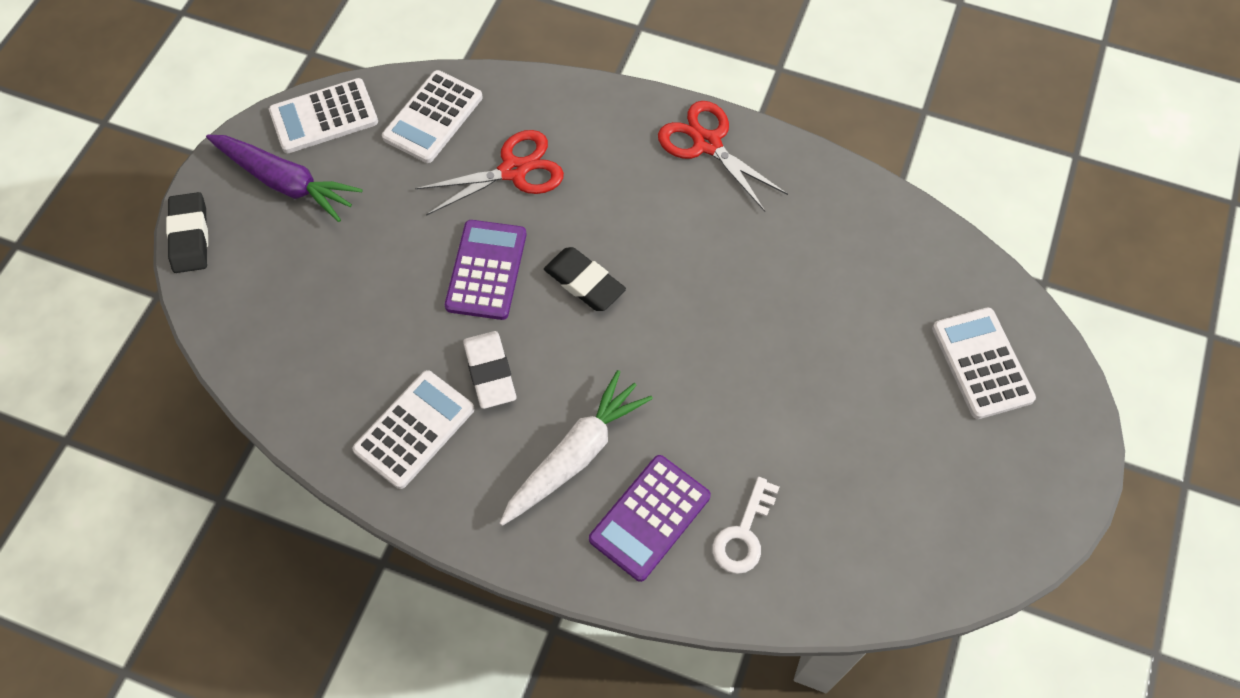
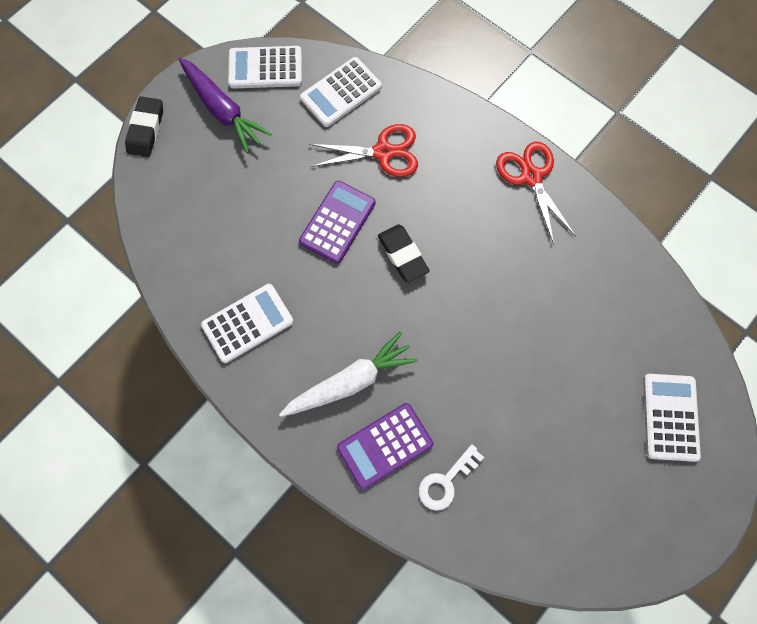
camera: 20 degrees right, 10 degrees up
white eraser [463,331,516,409] -> none

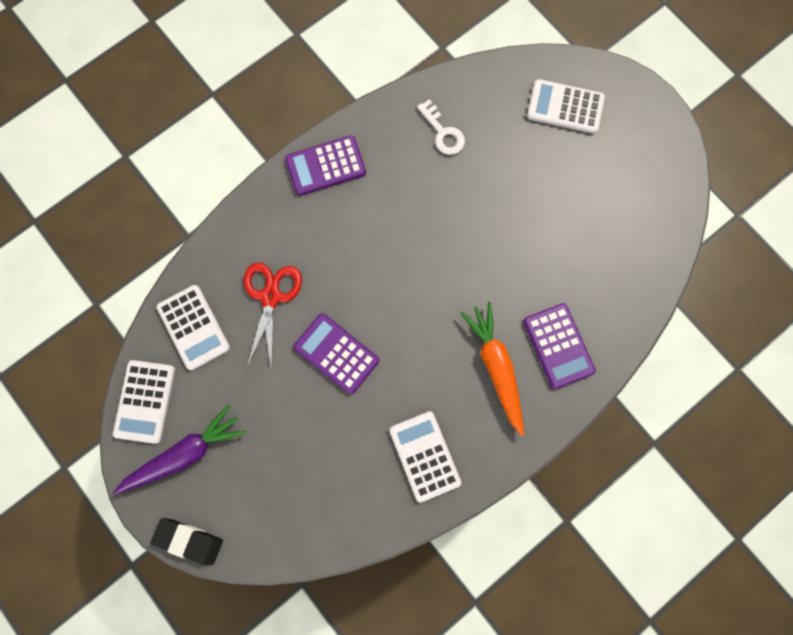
camera: 80 degrees left, 5 degrees up
white carrot [279,331,418,417] -> orange carrot [460,302,524,436]
black eraser [378,224,430,283] -> none
white key [419,444,484,511] -> white key moved to [417,99,465,155]
red scissors [496,142,576,245] -> purple calculator [285,135,366,195]

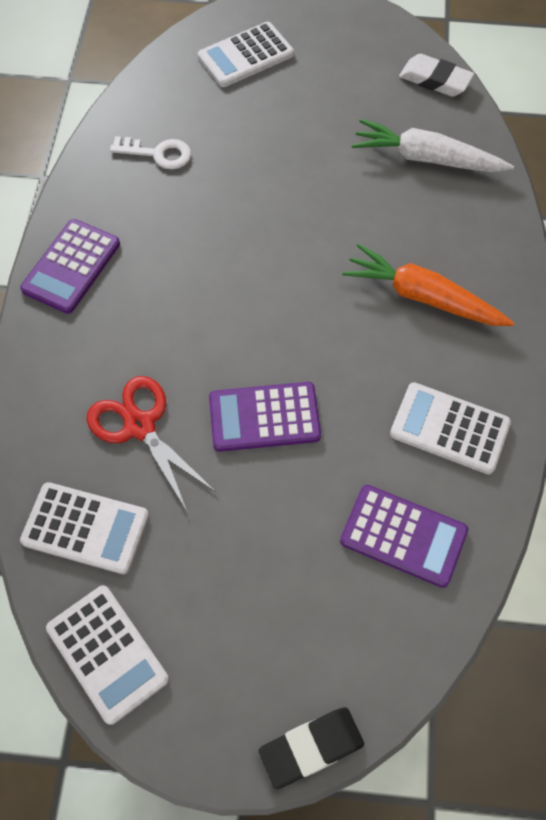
camera: 45 degrees left, 15 degrees down
purple carrot [113,405,246,495] -> none
purple calculator [523,303,596,389] -> purple calculator moved to [340,485,468,588]
none -> white carrot [352,119,514,172]
none -> white eraser [399,54,474,97]

